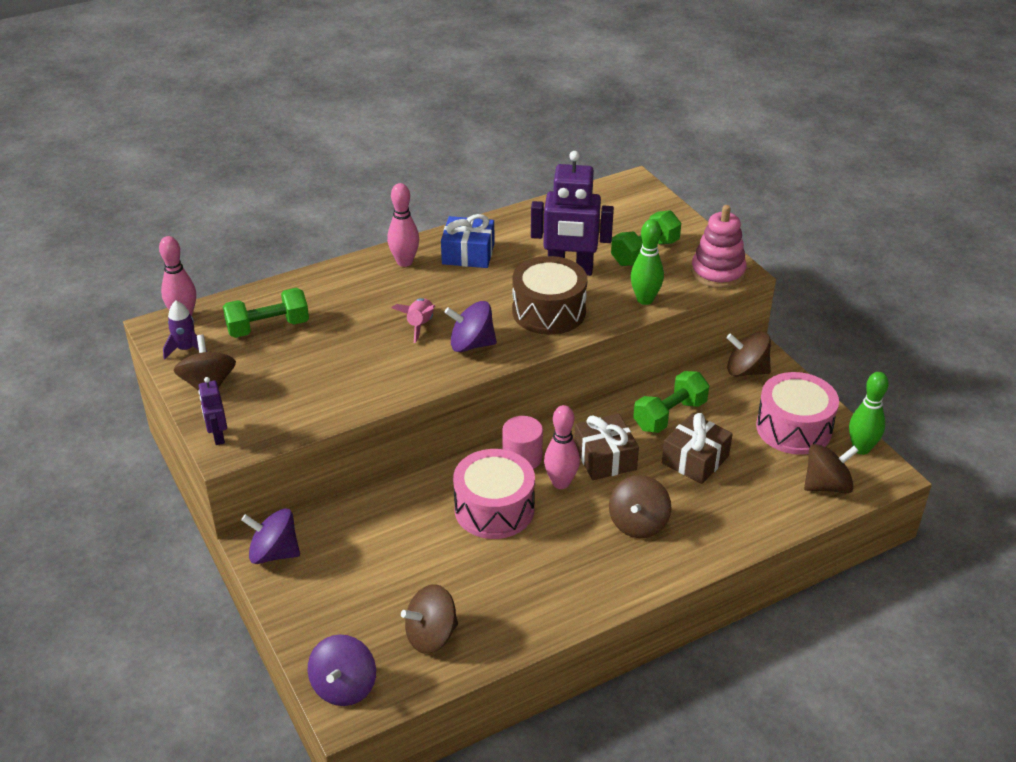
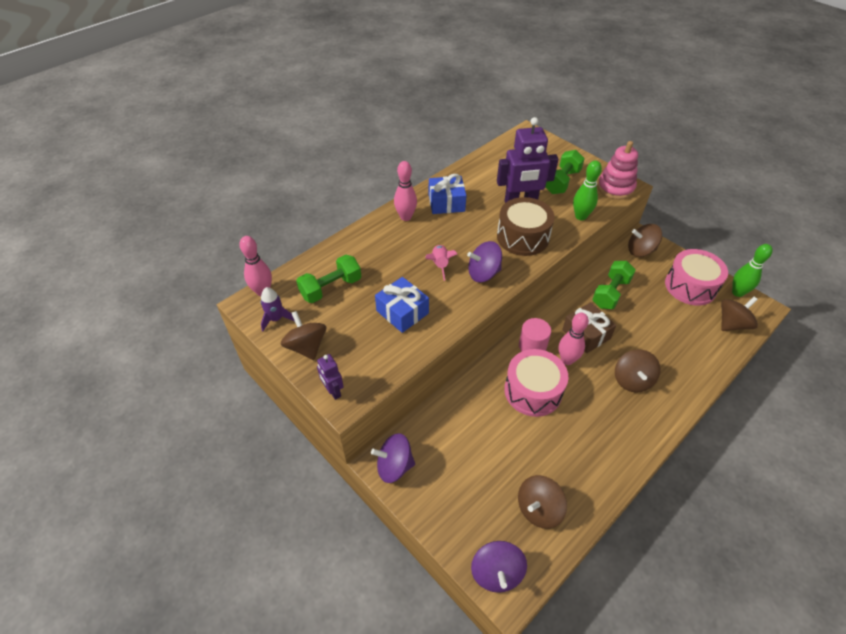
camera: 15 degrees left, 10 degrees up
brown gift [662,413,732,484] -> none
none -> blue gift [375,277,429,333]

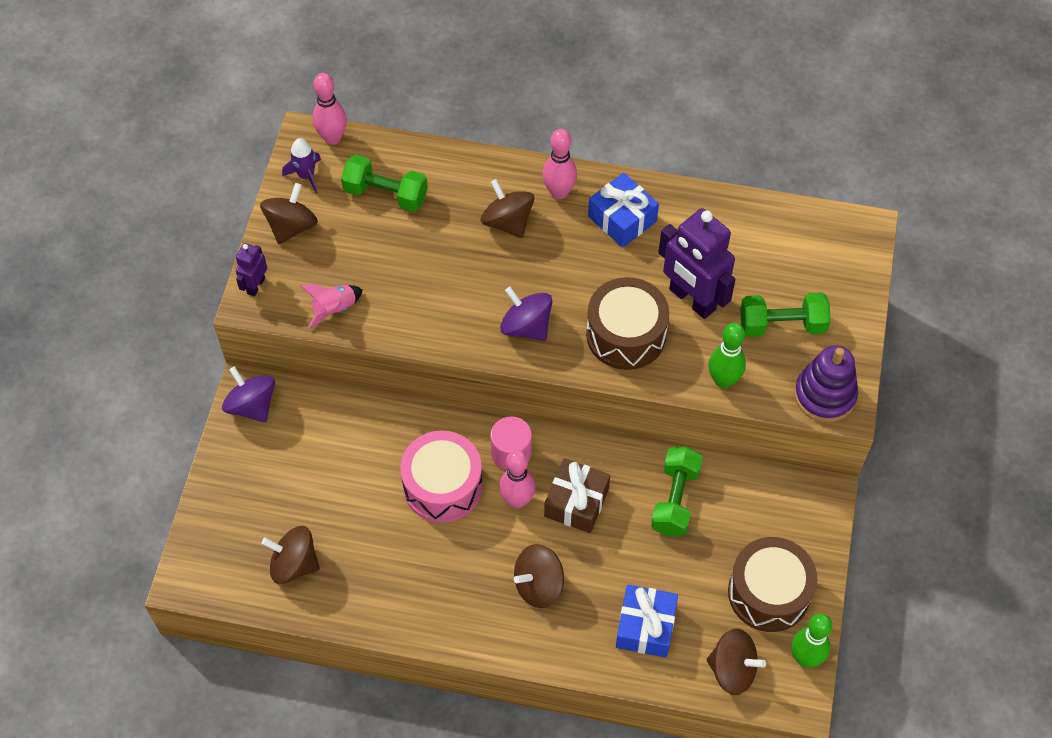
camera: 55 degrees right, 10 degrees up
blue gift [375,277,429,333] -> blue gift moved to [616,585,678,658]
pink rocket [425,245,457,281] -> pink rocket moved to [300,283,363,328]
purple spinning top [471,541,527,593] -> none
green dumbbell [592,261,636,309] -> green dumbbell turned 75 degrees counterclockwise [651,447,703,536]
pink stacking toy [597,141,638,200] -> purple stacking toy [794,345,858,422]
brown spinning top [628,224,662,257] -> brown spinning top moved to [481,179,534,238]
pink drum [665,249,728,306] -> brown drum [728,537,817,632]

